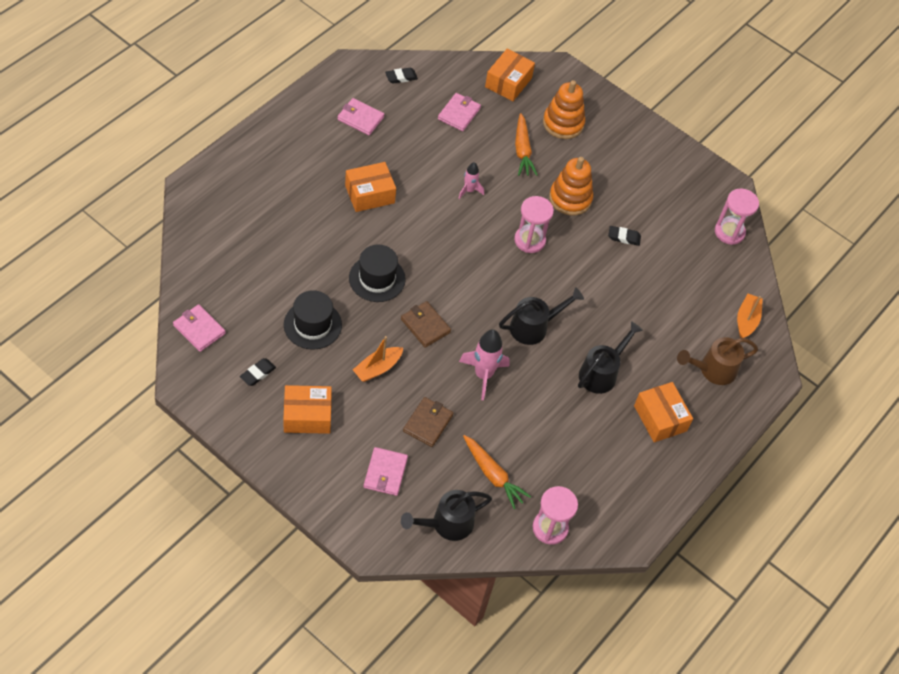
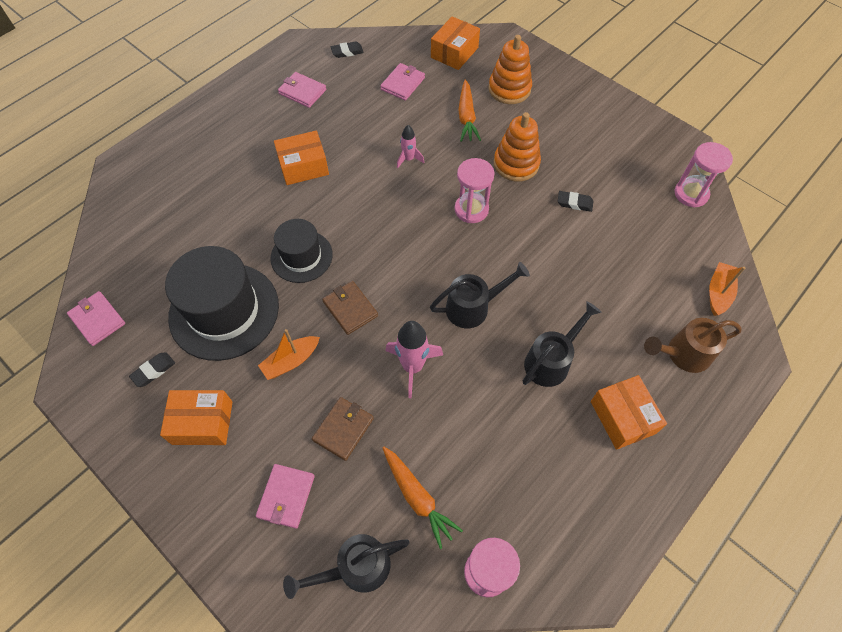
camera: 10 degrees right, 5 degrees up
black hat [284,290,342,350] -> black hat [165,246,279,361], size x1.68

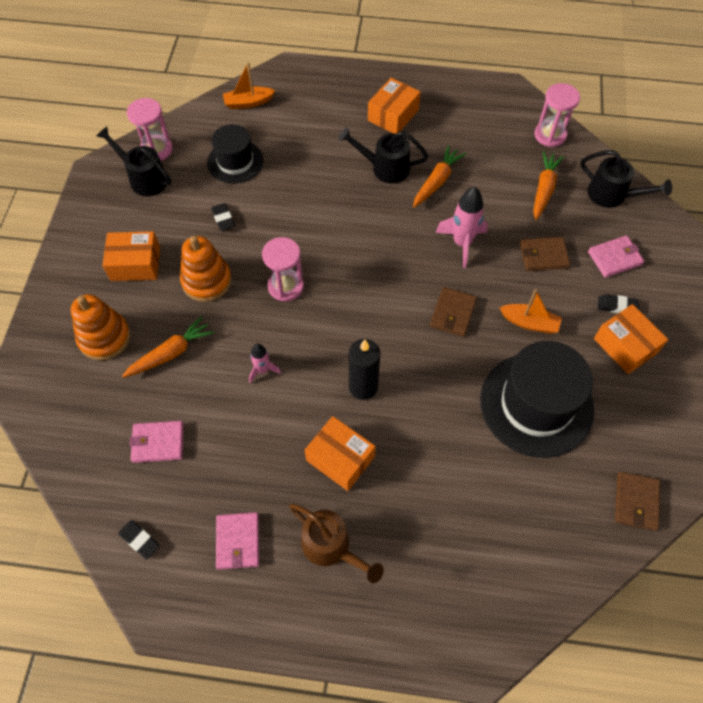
camera: 125 degrees left, 0 degrees up
pink wallet [67,291,125,346] -> brown wallet [615,472,660,531]
black eraser [129,352,175,387] -> black eraser moved to [598,294,639,313]
black hat [271,219,333,283] -> black hat moved to [207,124,263,184]
black watering can [430,262,530,328] -> black watering can moved to [96,126,171,196]
orange box [431,17,480,70] -> orange box moved to [102,231,160,281]
brown watering can [644,318,742,373] -> brown watering can moved to [289,504,384,583]
none -> black candle [349,339,380,400]
none -> orange carrot [413,145,466,207]

